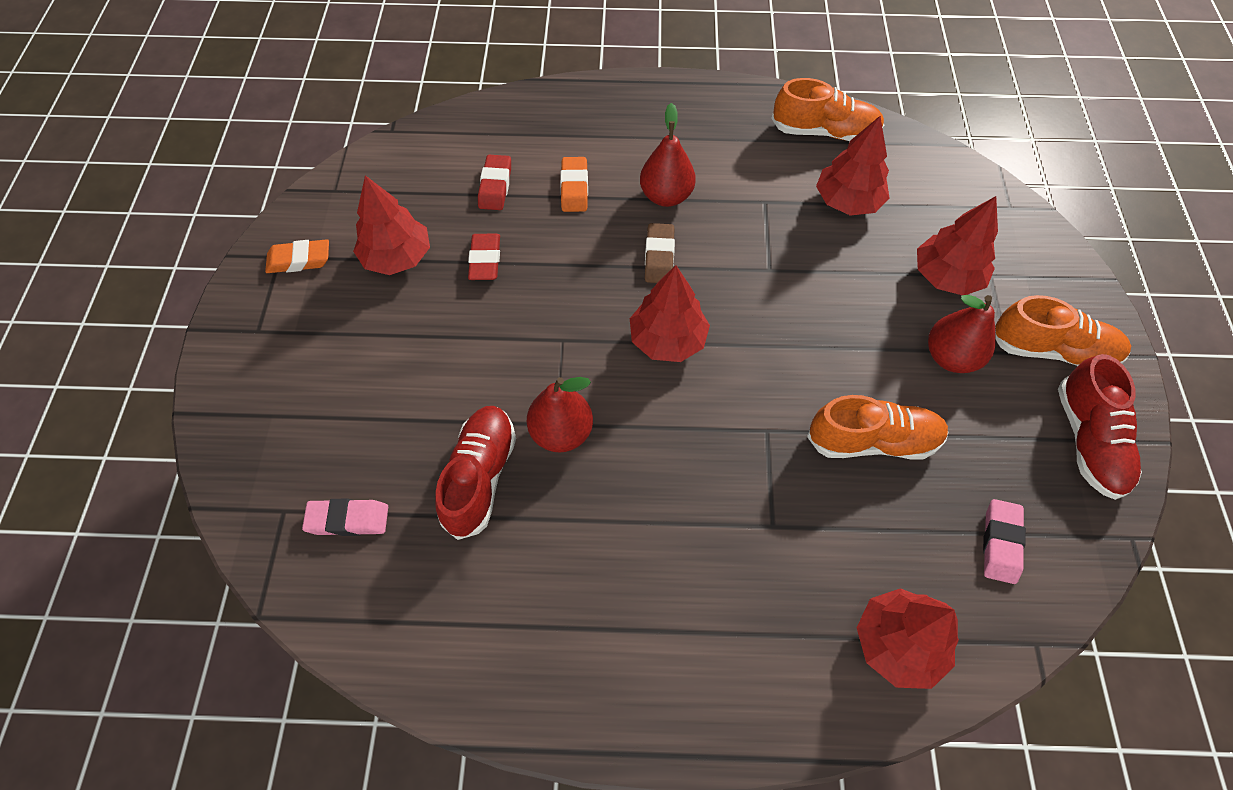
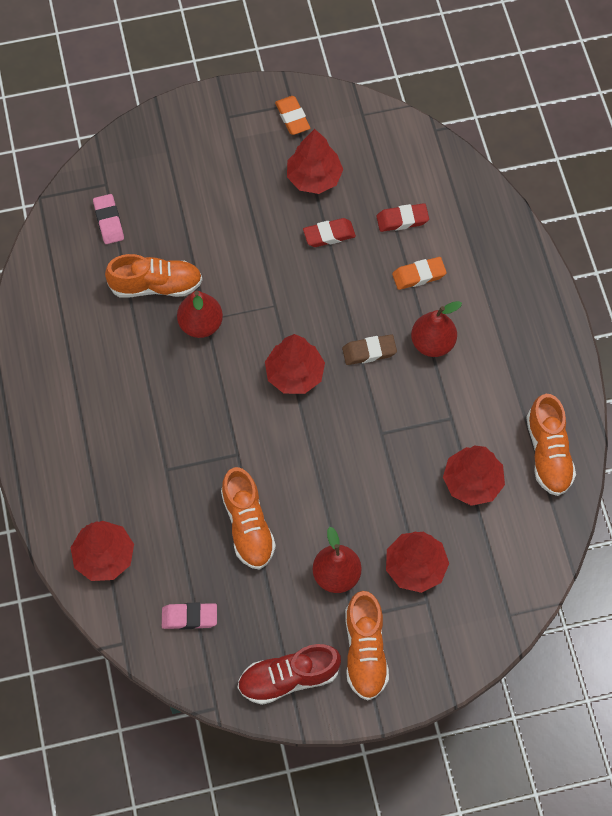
camera: 75 degrees right, 5 degrees up
red shoe [435,406,516,540] -> orange shoe [105,254,203,298]

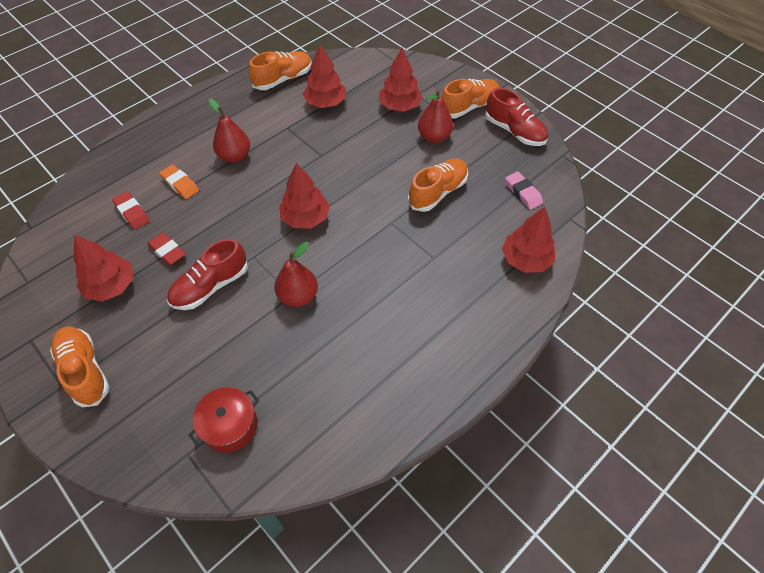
camera: 120 degrees left, 10 degrees down
pink eraser [93,194,124,244] -> red pot [189,387,259,453]
orange shoe [105,254,203,298] -> orange shoe moved to [50,326,109,407]
orange eraser [275,96,310,135] -> none
brown eraser [342,335,397,365] -> none
none -> red shoe [167,238,248,310]

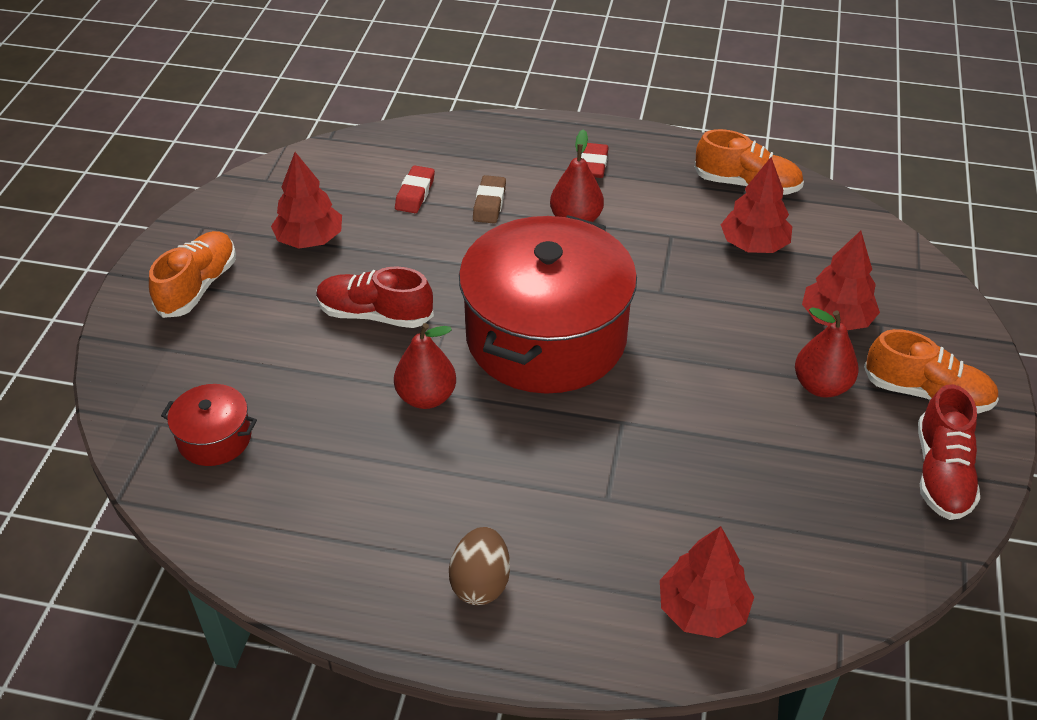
camera: 55 degrees right, 10 degrees down
red eraser [147,232,186,265] -> red eraser moved to [581,143,609,178]
orange eraser [160,164,199,199] -> brown eraser [473,175,506,223]
red tree [279,163,330,228] -> red pot [459,215,637,394]
orange shoe [408,159,468,212] -> none
pink eraser [505,172,543,210] -> none
none -> brown egg [449,527,510,605]

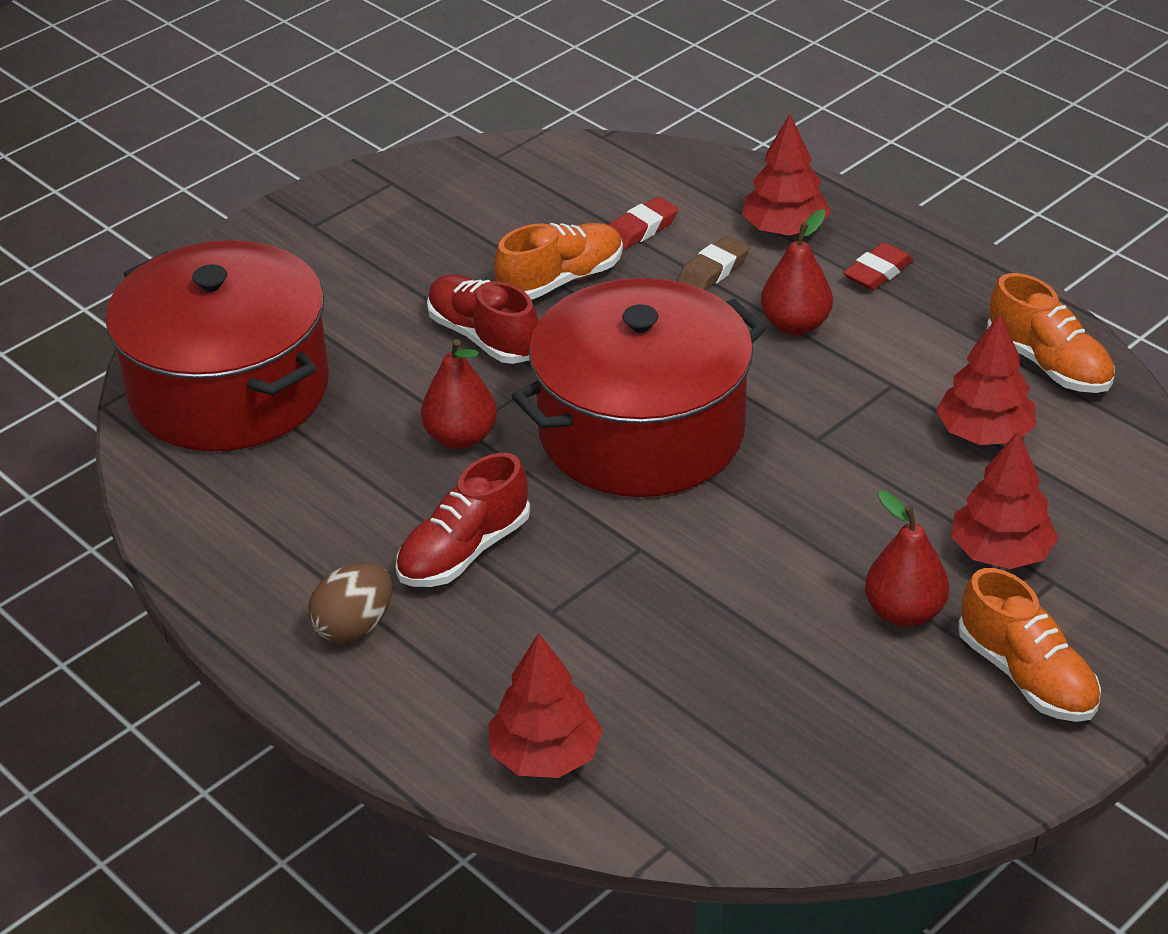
camera: 35 degrees right, 5 degrees down
orange shoe [149,231,236,318] -> orange shoe moved to [494,223,623,300]
red pot [161,384,257,466] -> red pot [106,240,329,451], size x2.37
red tree [271,152,342,249] -> red tree moved to [742,114,831,235]
red shoe [918,384,980,520] -> red shoe moved to [396,453,530,587]

